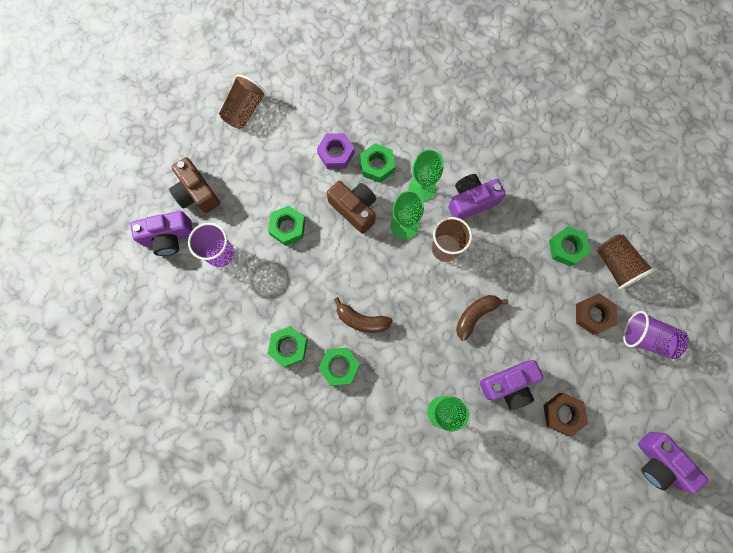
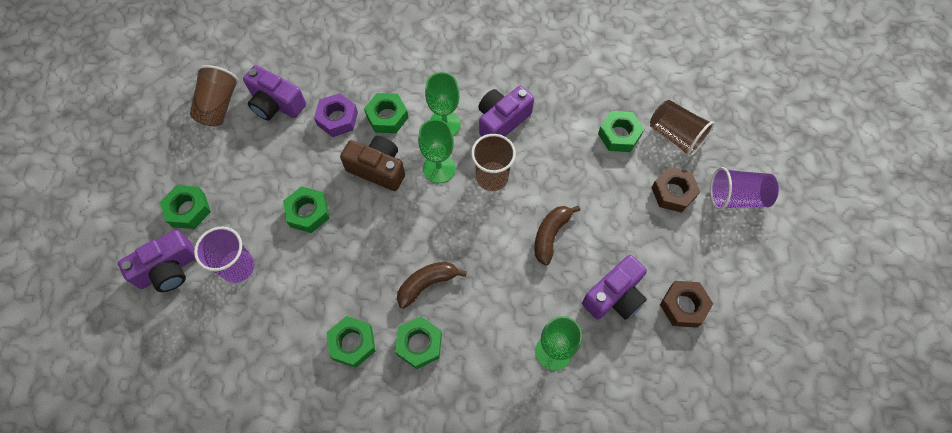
camera: 20 degrees left, 10 degrees down
brown camera [169,157,220,213] -> green nut [160,185,211,229]
brown banana [334,297,393,333] -> brown banana turned 150 degrees clockwise [397,262,467,309]
purple camera [638,432,708,494] -> purple camera moved to [243,65,306,121]

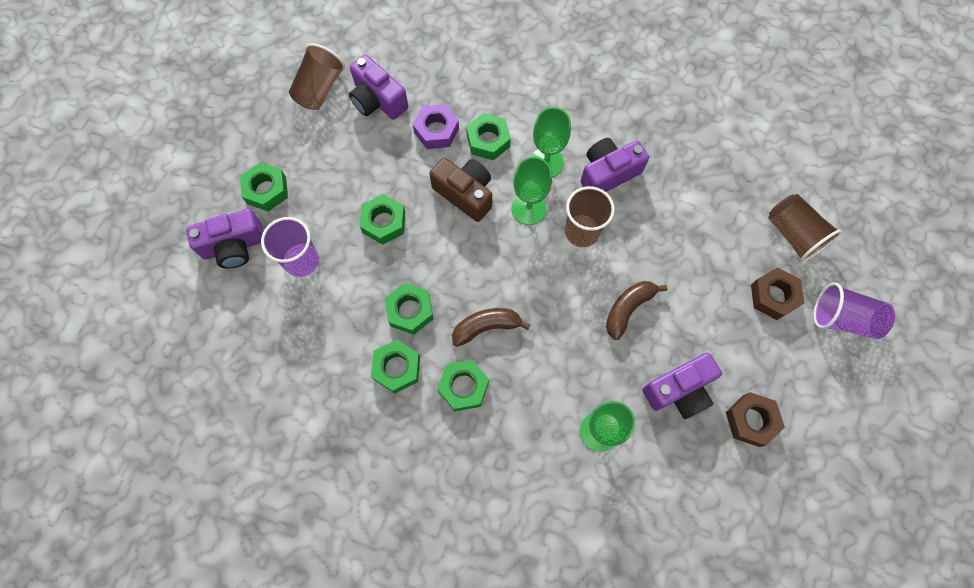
camera: 15 degrees right, 5 degrees up
green nut [598,111,644,152] -> green nut moved to [385,283,433,335]

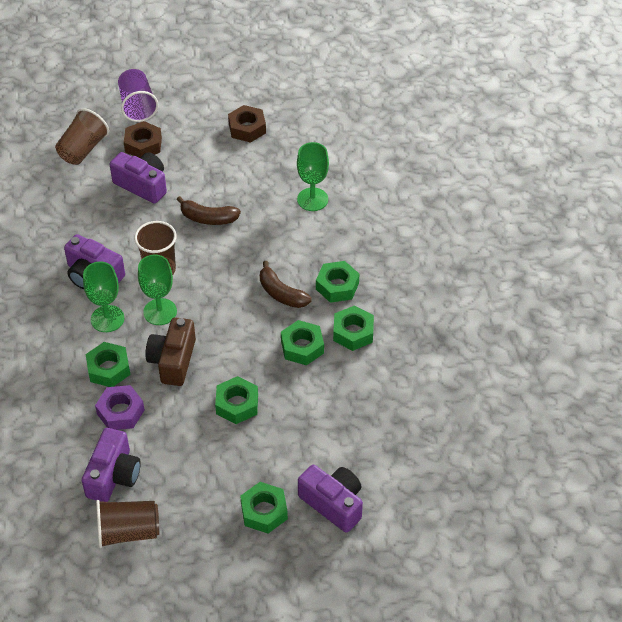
camera: 120 degrees left, 20 degrees down
purple cup [261,217,319,277] -> none
purple camera [642,353,722,419] -> purple camera moved to [110,152,167,204]

